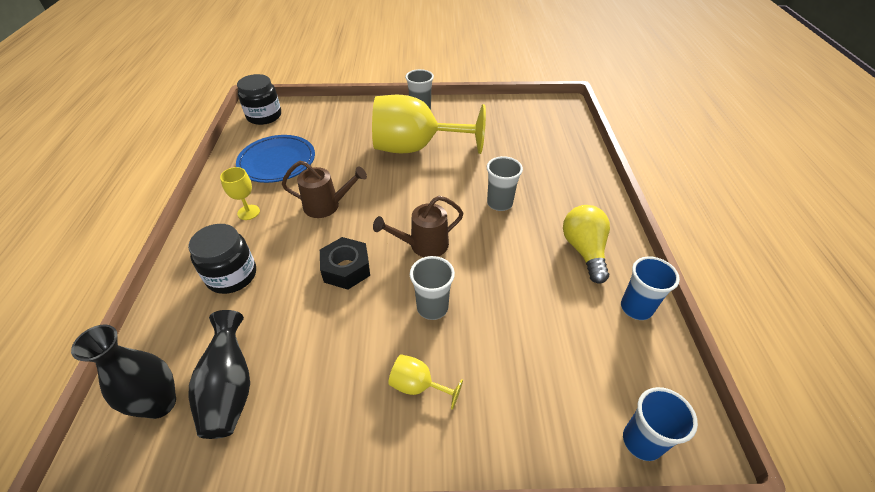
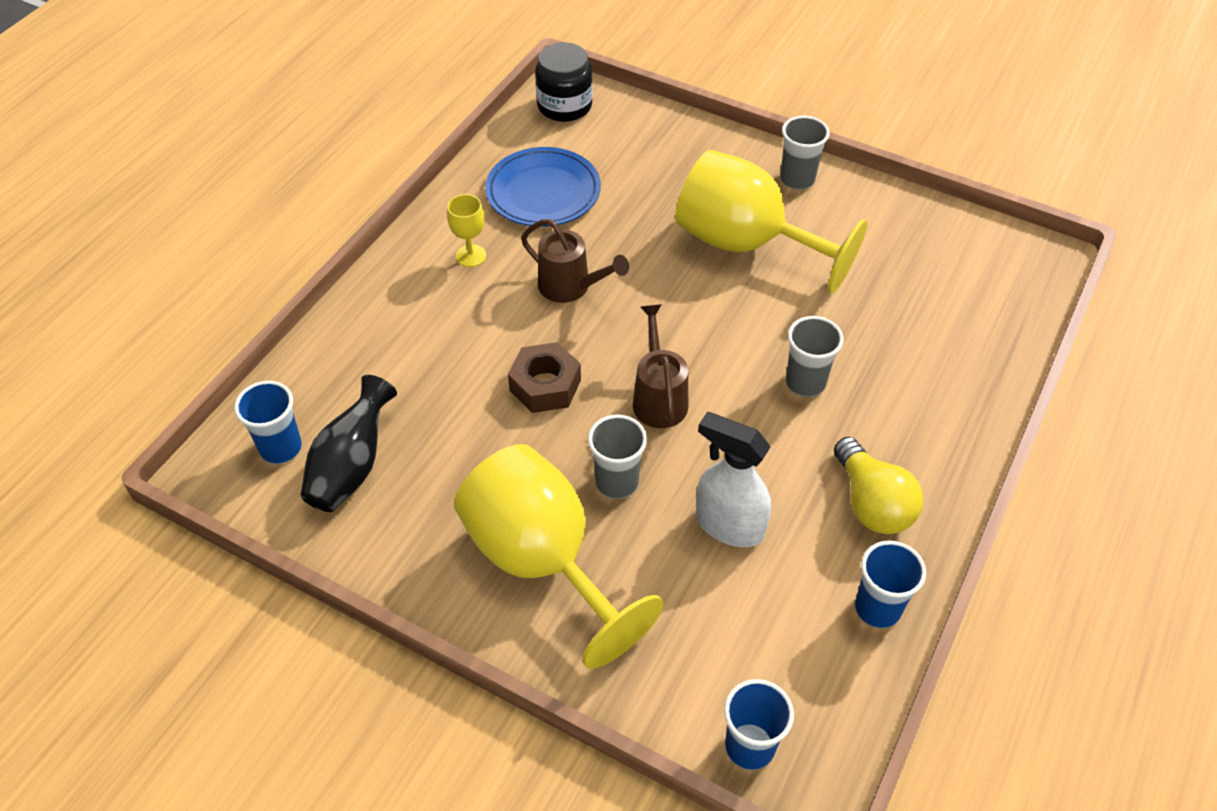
camera: 30 degrees right, 5 degrees up
black vase [71,325,176,419] -> blue cup [234,381,302,464]
black jar [188,224,256,294] -> none
black nut [320,237,370,290] -> brown nut [508,342,581,413]
brown watering can [373,196,463,257] -> brown watering can turned 75 degrees clockwise [633,304,688,428]
yellow goblet [388,354,463,410] -> yellow goblet [454,444,664,669], size x2.48
yellow light bulb [563,205,610,283] -> yellow light bulb turned 135 degrees clockwise [834,437,923,534]
none -> white spray bottle [696,412,771,547]

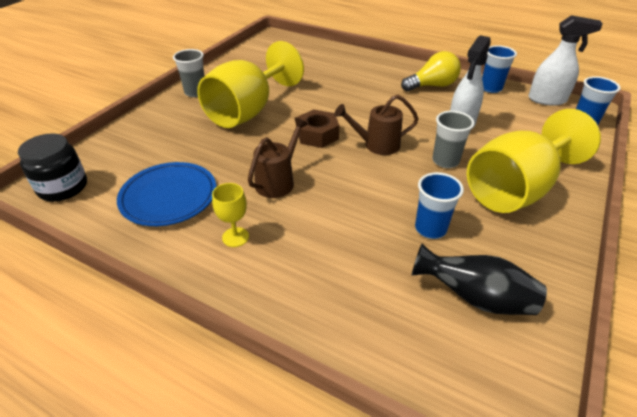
camera: 90 degrees left, 10 degrees down
blue cup [234,381,302,464] -> blue cup moved to [415,172,464,239]
brown nut [508,342,581,413] -> brown nut moved to [296,109,339,148]
grey cup [786,316,844,397] -> none
none -> white spray bottle [528,15,603,106]

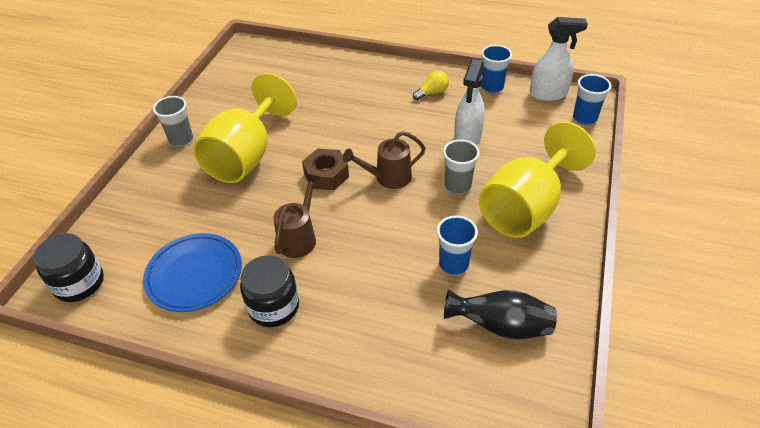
camera: 10 degrees left, 5 degrees up
yellow goblet [212,183,249,247] -> black jar [240,255,299,327]
yellow light bulb [401,51,461,91] -> yellow light bulb [413,71,449,100], size x0.63

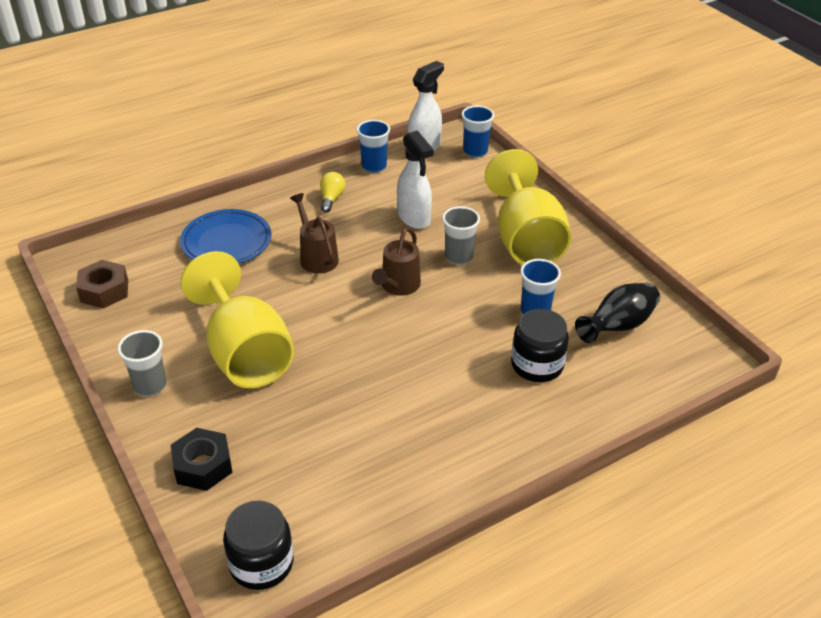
camera: 50 degrees left, 5 degrees down
blue plate [143,233,242,312] -> blue plate moved to [180,209,271,264]
black jar [240,255,299,327] -> black jar moved to [511,309,569,382]
brown watering can [273,173,320,258] -> brown watering can moved to [290,193,339,274]
brown nut [302,148,349,190] -> brown nut moved to [76,260,128,309]
none -> black nut [171,428,233,491]

